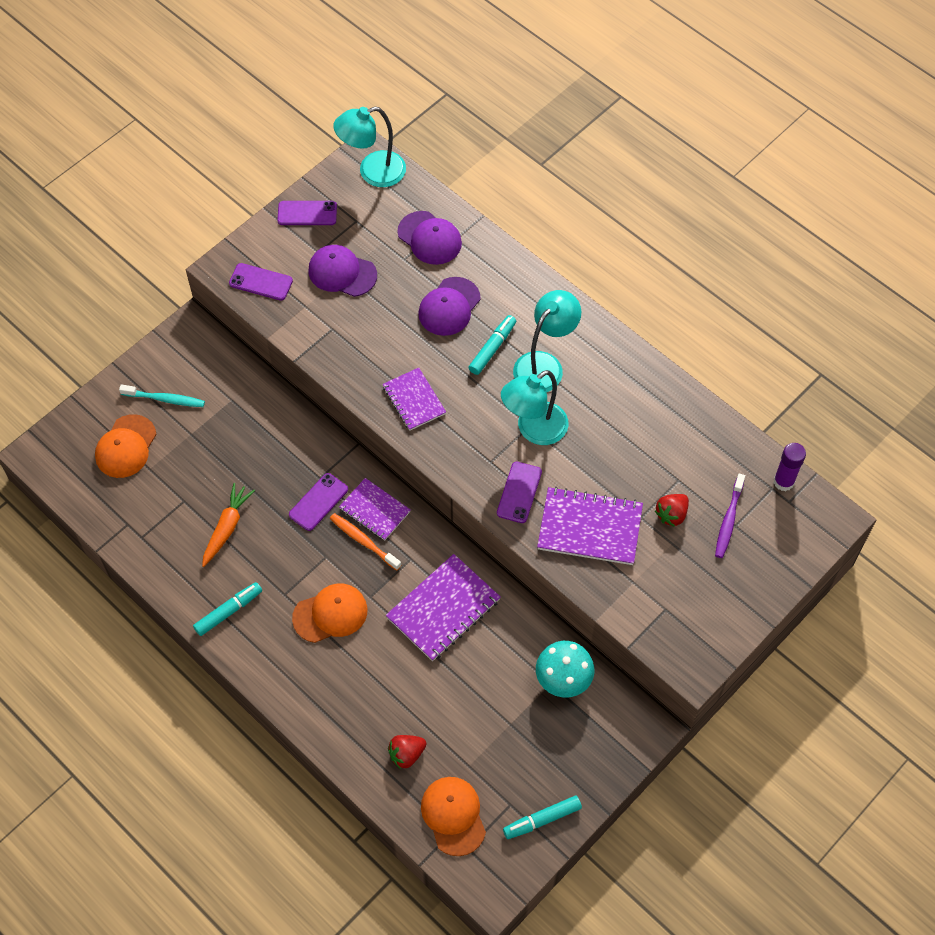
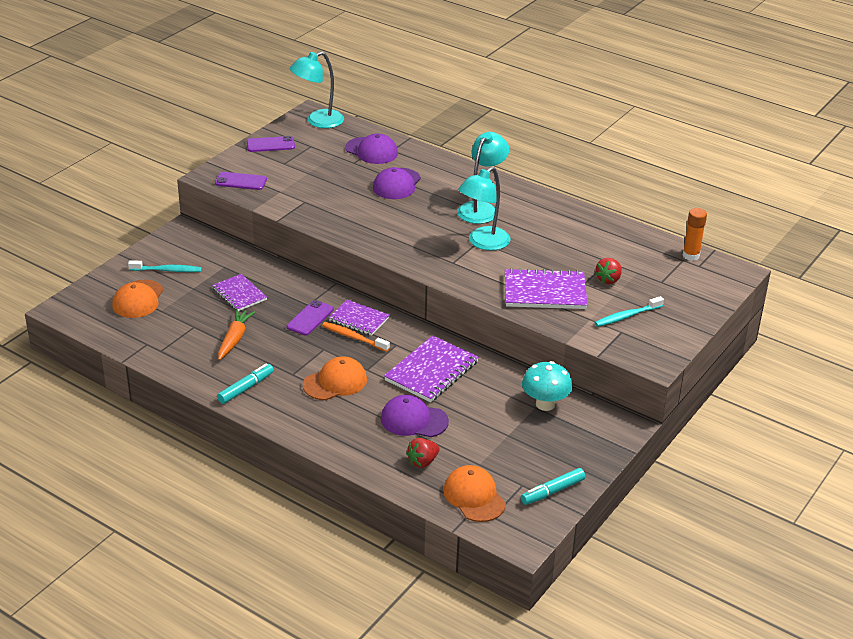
camera: 10 degrees left, 25 degrees down
purple cap [308,245,377,297] -> purple cap moved to [381,395,449,437]
purple notebook [382,368,446,431] -> purple notebook moved to [212,274,267,311]
turquoise marker [468,315,516,375] -> none
purple phone [497,462,542,523] -> none
purple toothbrush [715,474,745,558] -> none
purple glue stick [774,443,806,491] -> orange glue stick [683,208,707,261]
none -> turquoise toothbrush [595,296,664,327]

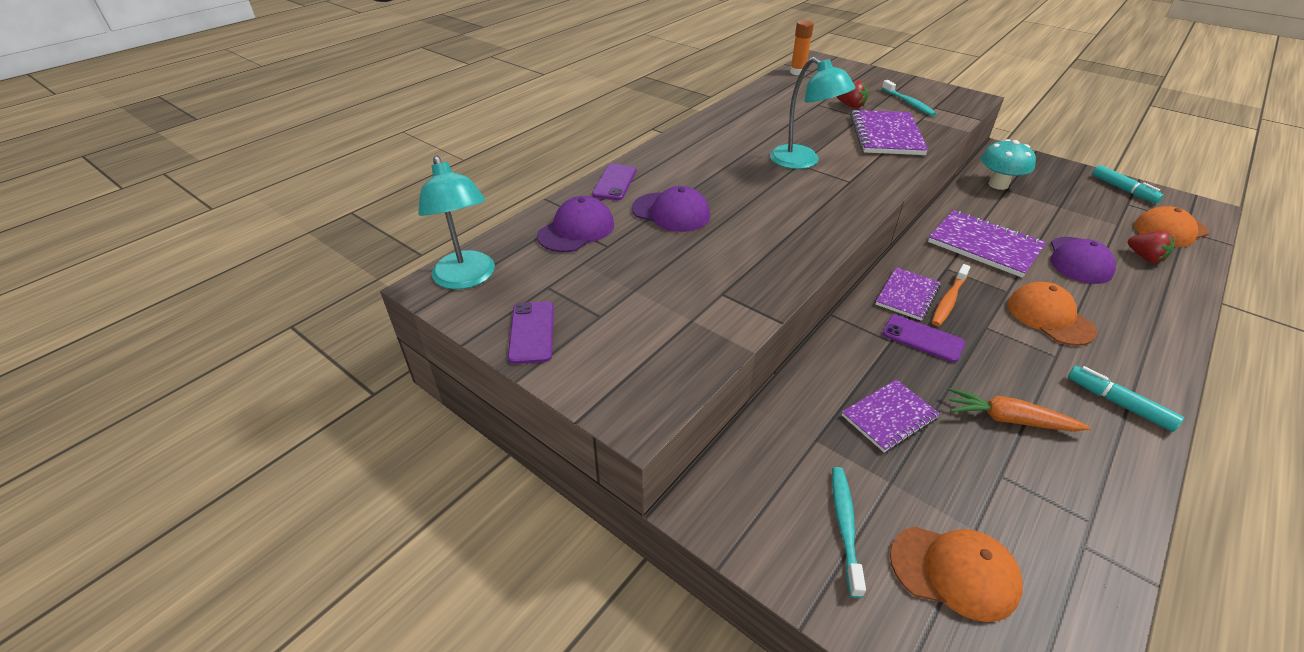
camera: 85 degrees left, 5 degrees up
purple phone [215,172,267,190] -> purple phone moved to [592,164,637,200]
turquoise lamp [457,132,509,224] -> none

